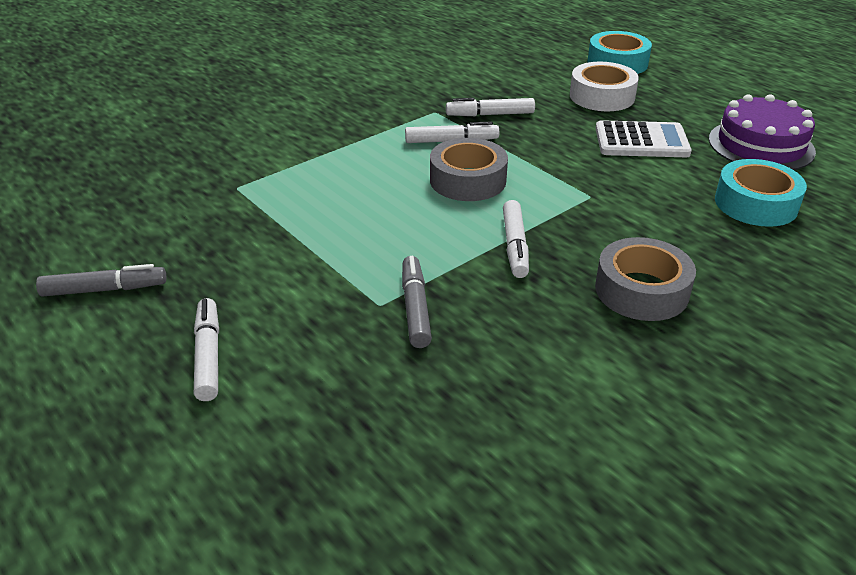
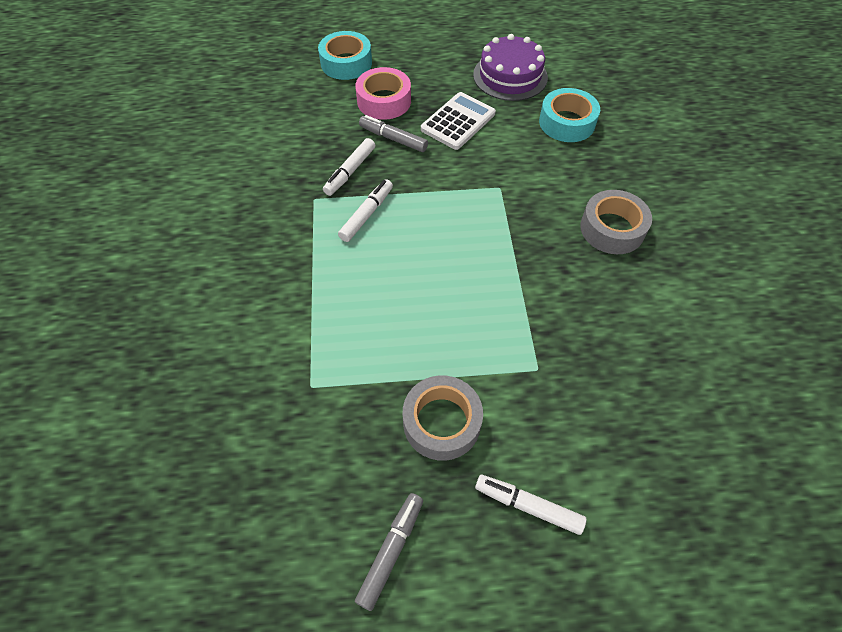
camera: 55 degrees left, 20 degrees up
grey marker [402,256,432,348] -> grey marker moved to [359,115,428,152]
grey tape [430,138,508,201] -> grey tape moved to [403,375,483,461]
white marker [503,200,529,278] -> none
white tape [570,62,639,111] -> pink tape [355,67,411,120]

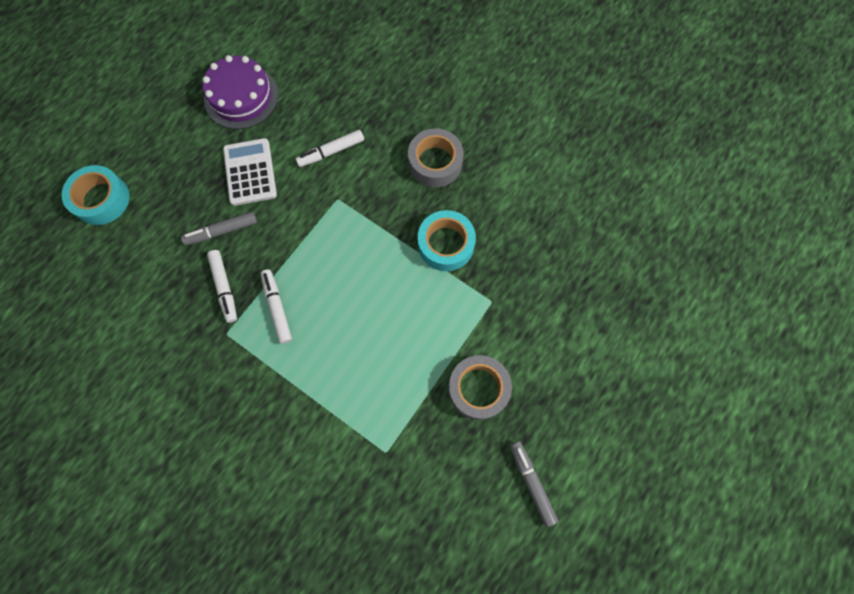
camera: 50 degrees left, 15 degrees up
pink tape [355,67,411,120] -> none
white marker [475,475,587,535] -> white marker moved to [295,130,364,167]
turquoise tape [539,88,600,142] -> turquoise tape moved to [418,210,476,271]

